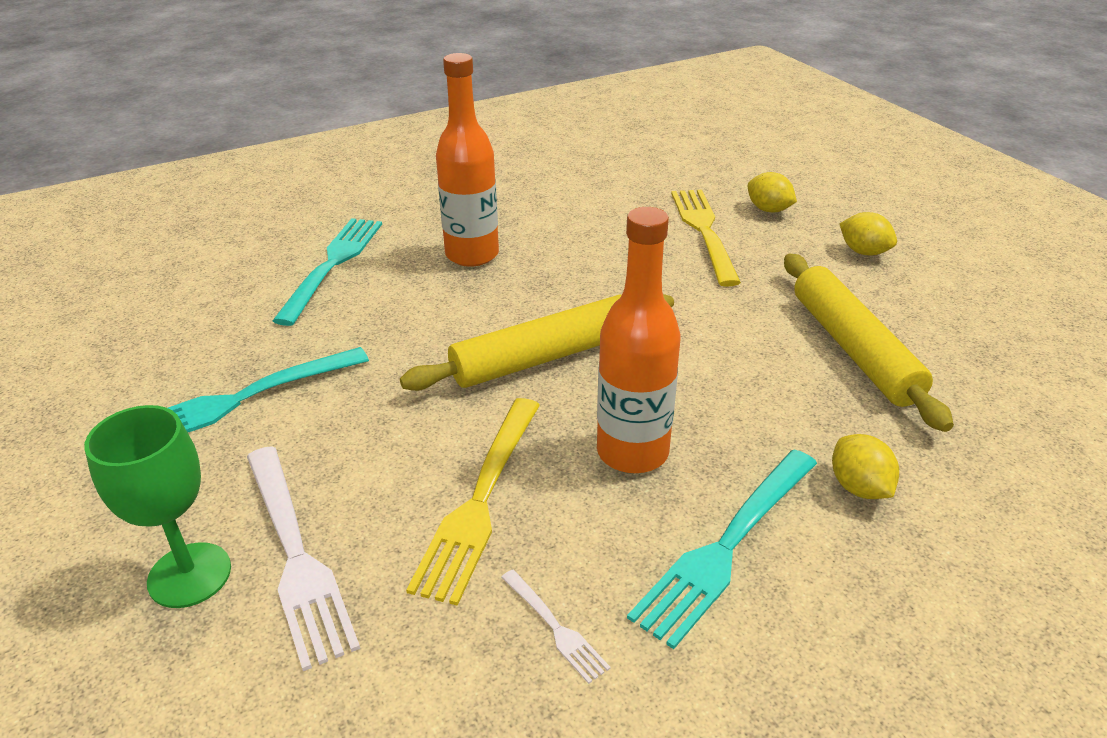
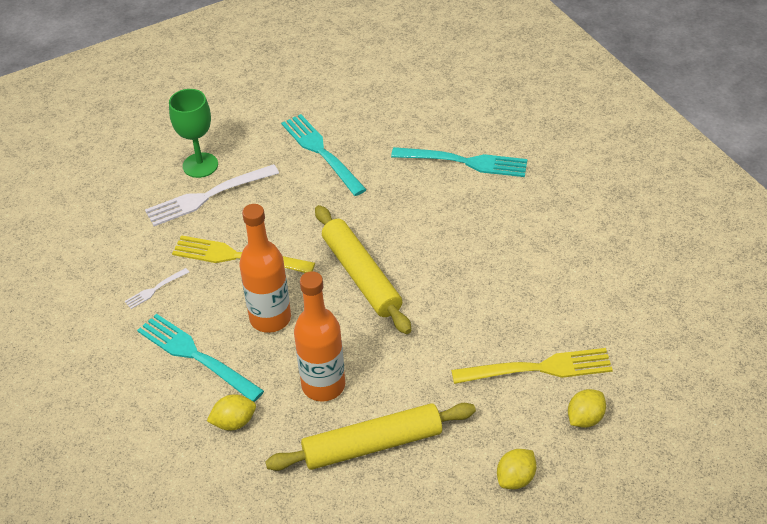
camera: 90 degrees right, 10 degrees up
orange bottle [436,53,499,267] -> orange bottle moved to [294,271,345,402]

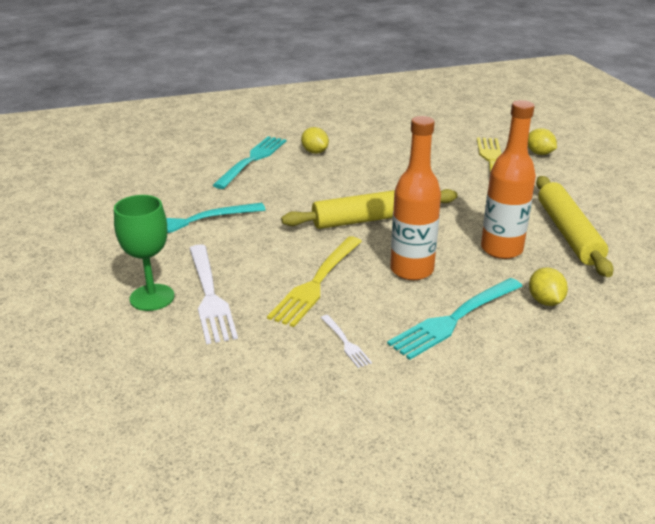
camera: 80 degrees left, 15 degrees down
yellow lemon [497,449,536,489] -> yellow lemon moved to [301,127,329,154]

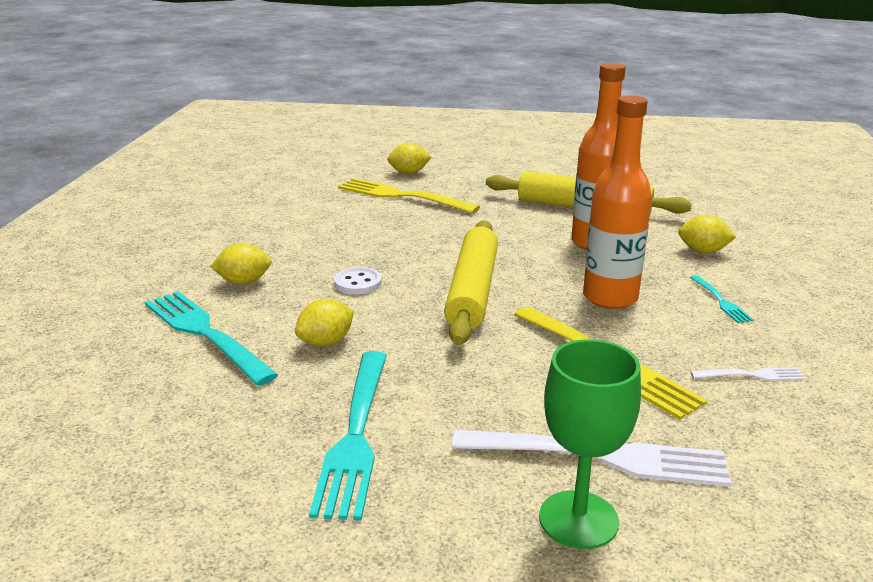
camera: 65 degrees left, 5 degrees down
turquoise fork [387,278,523,360] -> turquoise fork [690,275,754,323], size x0.47
none -> yellow lemon [295,299,354,347]
none -> white button [334,267,382,295]

